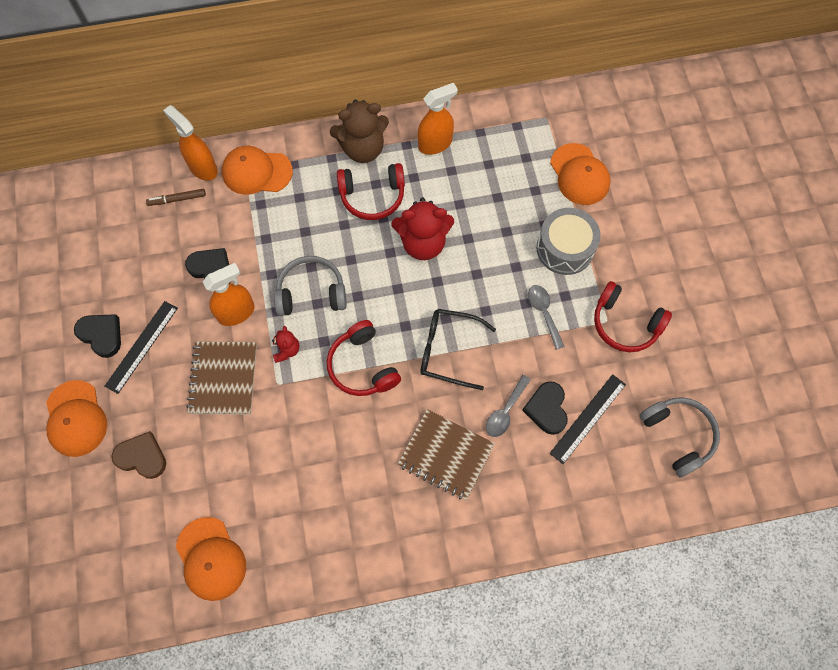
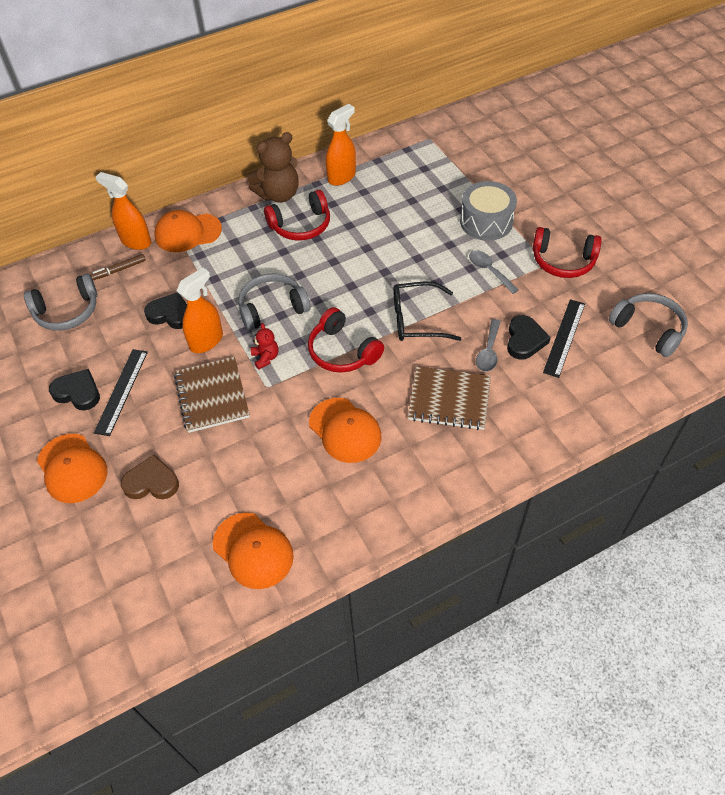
camera: 15 degrees left, 15 degrees down
red teddy bear [391,198,454,260] -> none
black heart [522,381,568,435] -> black heart turned 150 degrees counterclockwise [507,315,551,360]
orange cap [550,143,611,205] -> orange cap moved to [309,398,382,463]
none -> grey headphones [24,274,97,331]

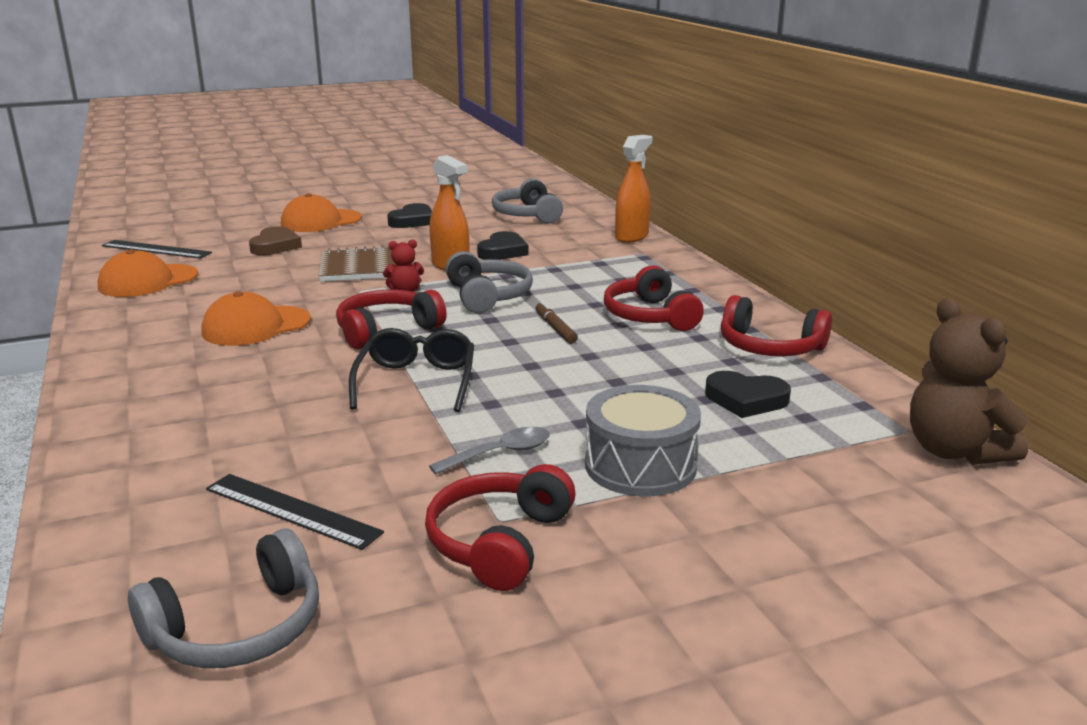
camera: 95 degrees right, 30 degrees down
brown marker [90,254,146,280] -> brown marker moved to [536,301,578,344]
black ruler [94,349,148,436] -> black ruler moved to [102,240,212,259]
orange cap [154,210,222,252] -> none
brown teddy bear [247,132,299,203] -> brown teddy bear moved to [910,298,1028,465]
orange spray bottle [326,104,356,186] -> red headphones [721,295,832,356]
brown notebook [408,366,491,430] -> none
grey spoon [476,319,501,372] -> none
black heart [507,315,551,360] -> black heart moved to [705,371,791,418]

